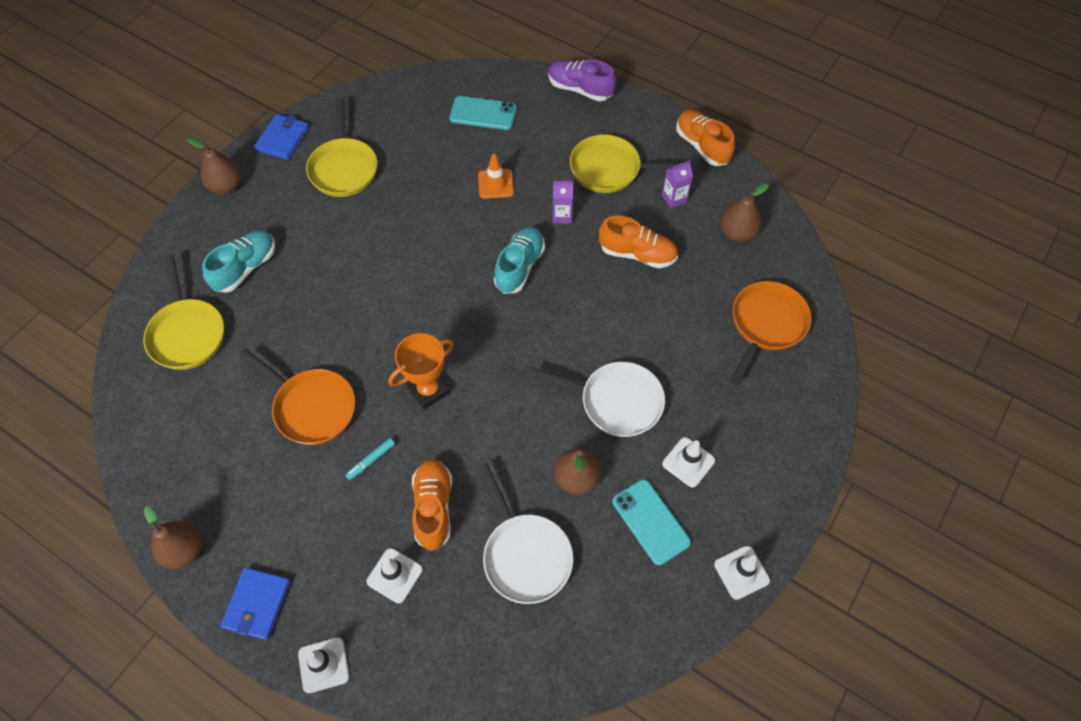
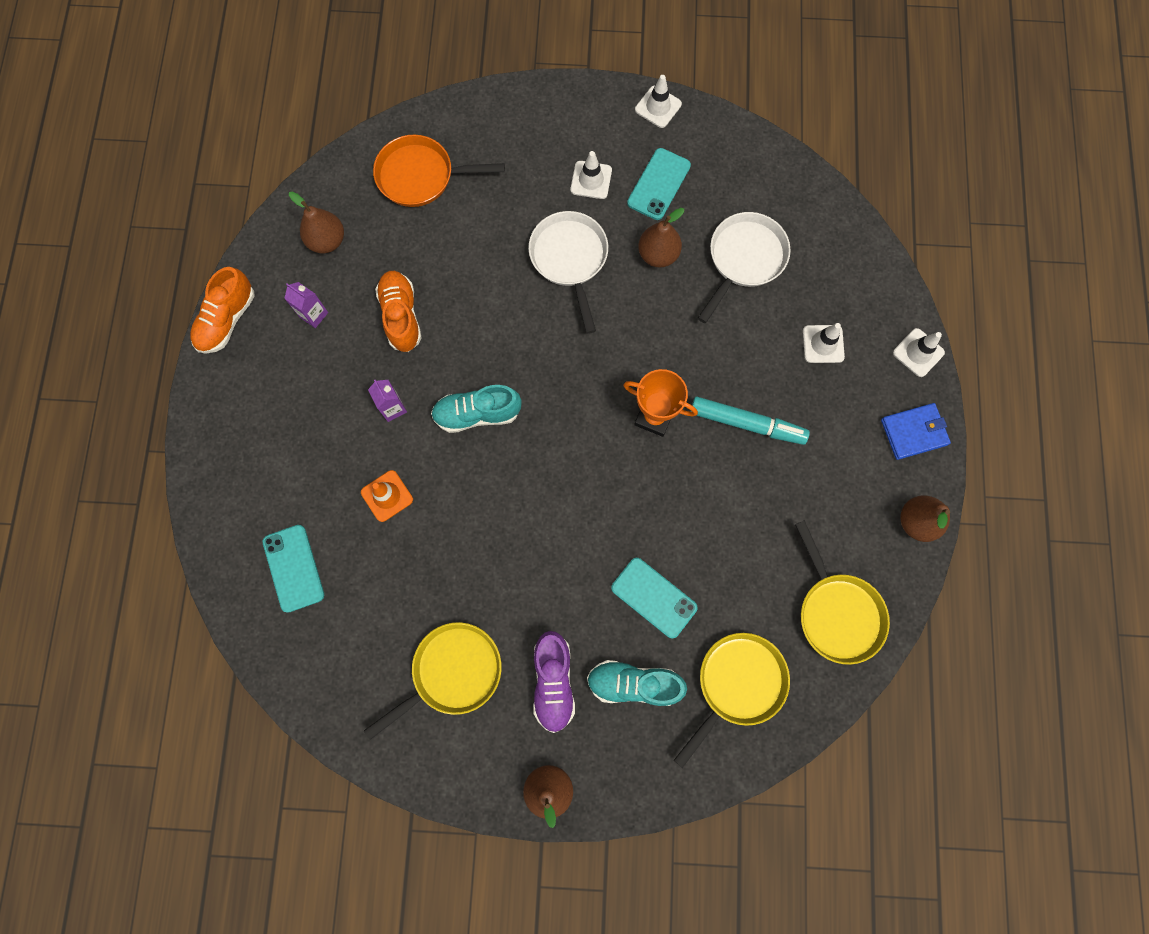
camera: 120 degrees left, 15 degrees up
orange pan [239,349,355,445] -> none
blue wallet [254,114,309,160] -> none
turquoise marker [345,438,395,480] -> turquoise marker [690,397,810,445], size x2.09
orange shoe [412,459,452,551] -> none
purple shoe [548,59,616,101] -> purple shoe moved to [533,631,575,733]
yellow pan [570,134,681,193] -> yellow pan moved to [795,520,890,665]
none -> turquoise phone [611,558,698,638]

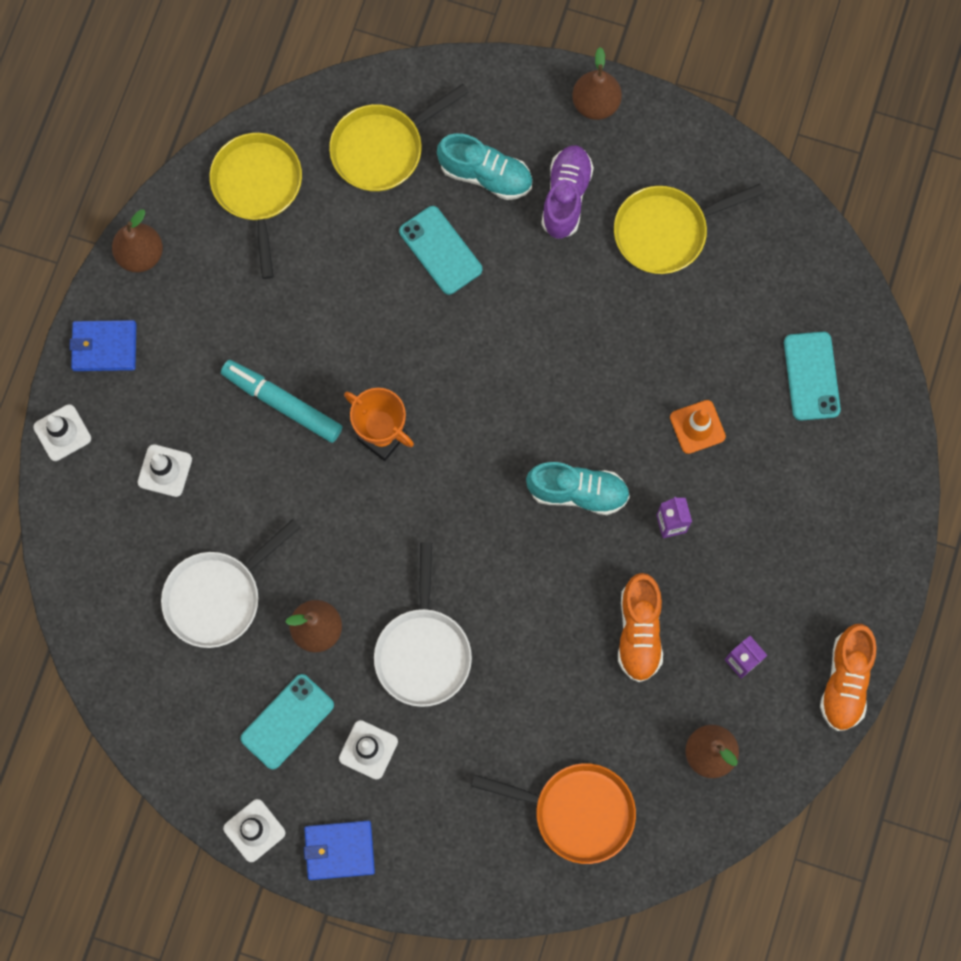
camera: 165 degrees left, 0 degrees up
orange shoe [190,267,255,354] -> orange shoe turned 150 degrees clockwise [820,624,877,731]
none -> blue wallet [304,821,375,880]

